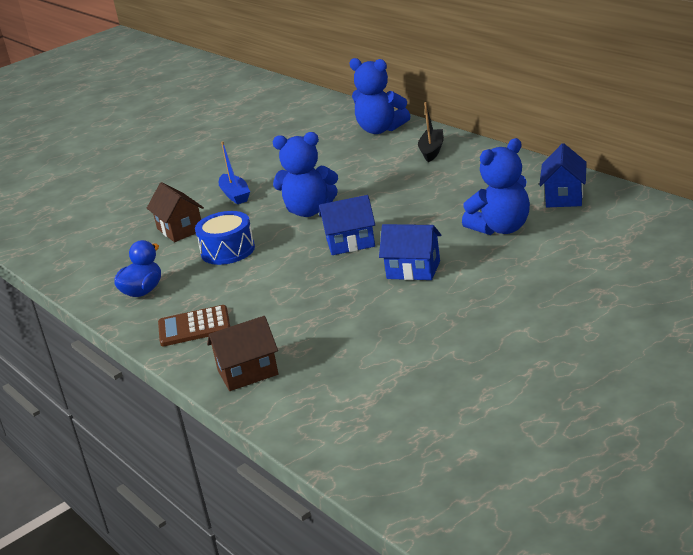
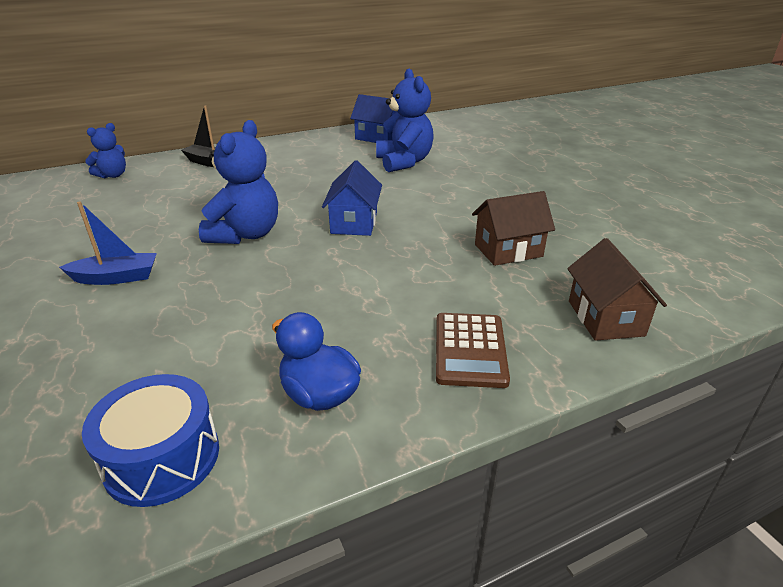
camera: 80 degrees left, 5 degrees up
brown house [147,182,204,242] -> brown house moved to [472,191,555,266]
blue drum [195,211,255,265] -> blue drum moved to [82,374,219,507]
blue teddy bear [349,58,410,134] -> blue teddy bear [85,123,126,178], size x0.58
blue house [379,224,441,280] -> none

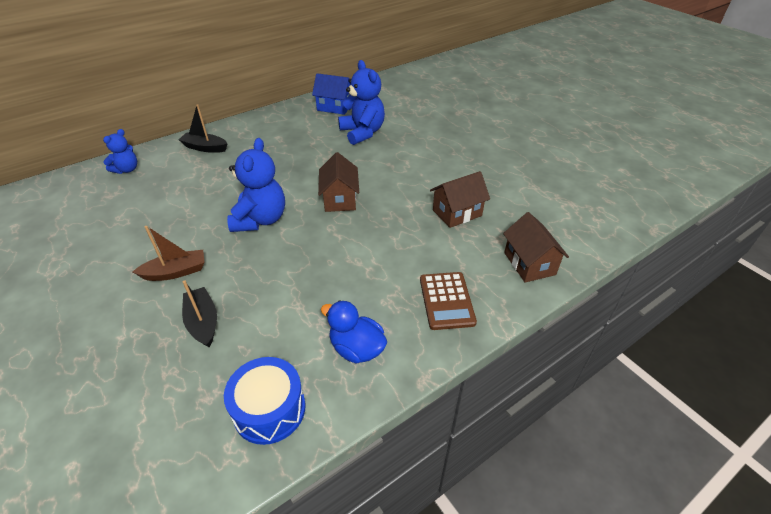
camera: 10 degrees left, 10 degrees up
blue boat [59,202,157,285] -> brown boat [133,226,205,281]
blue house [322,160,382,236] -> brown house [318,152,359,212]
none -> black boat [182,280,217,347]

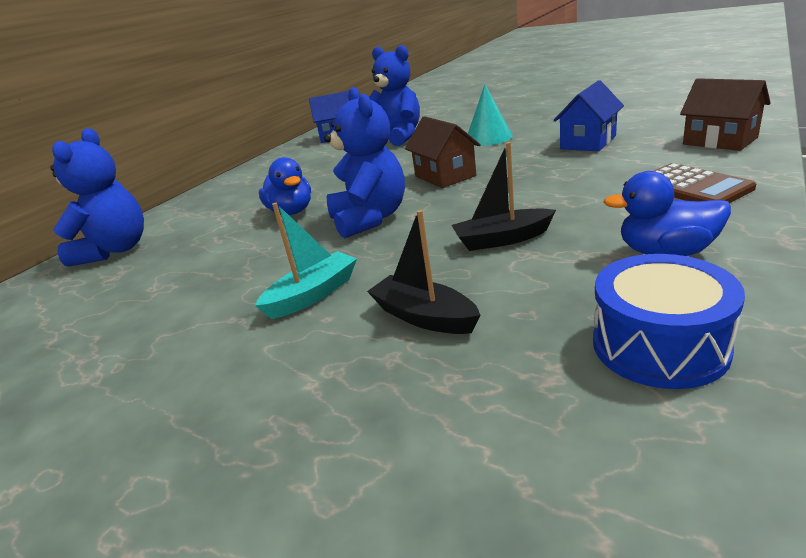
camera: 20 degrees left, 15 degrees down
blue teddy bear [103,129,137,174] -> blue teddy bear [50,128,144,267], size x1.74
brown boat [133,226,205,281] -> turquoise boat [255,203,357,319]
black boat [179,105,228,153] -> black boat moved to [452,142,556,251]
brown house [430,171,490,228] -> blue house [553,80,624,151]
none -> blue duck [259,157,311,215]
none -> turquoise cone [468,85,513,146]

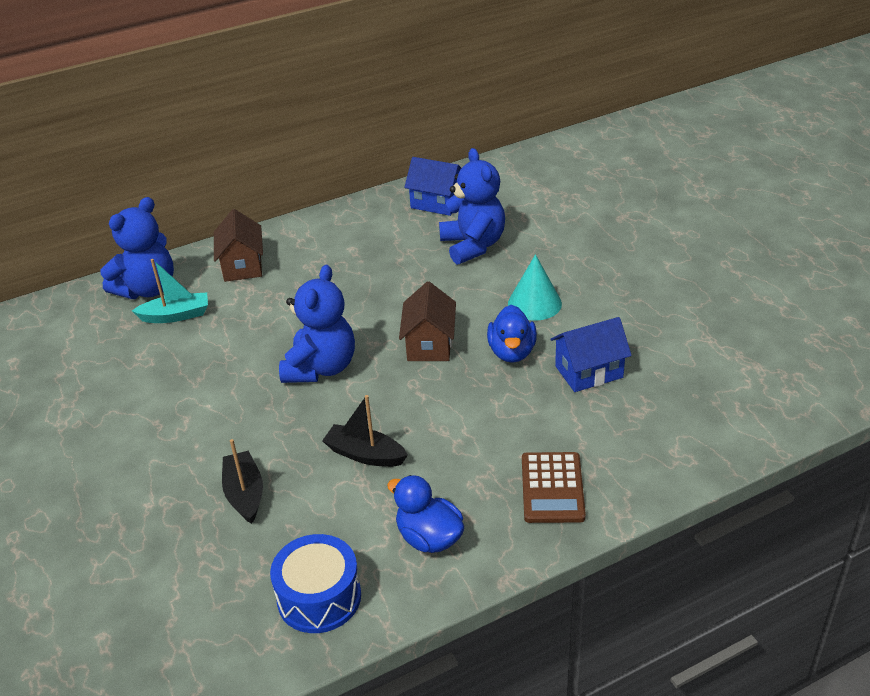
camera: 30 degrees right, 10 degrees up
turquoise boat [255,203,357,319] -> turquoise boat moved to [132,259,208,323]
blue duck [259,157,311,215] -> blue duck moved to [487,305,537,363]
brown house [680,78,771,151] -> brown house moved to [214,209,263,282]

